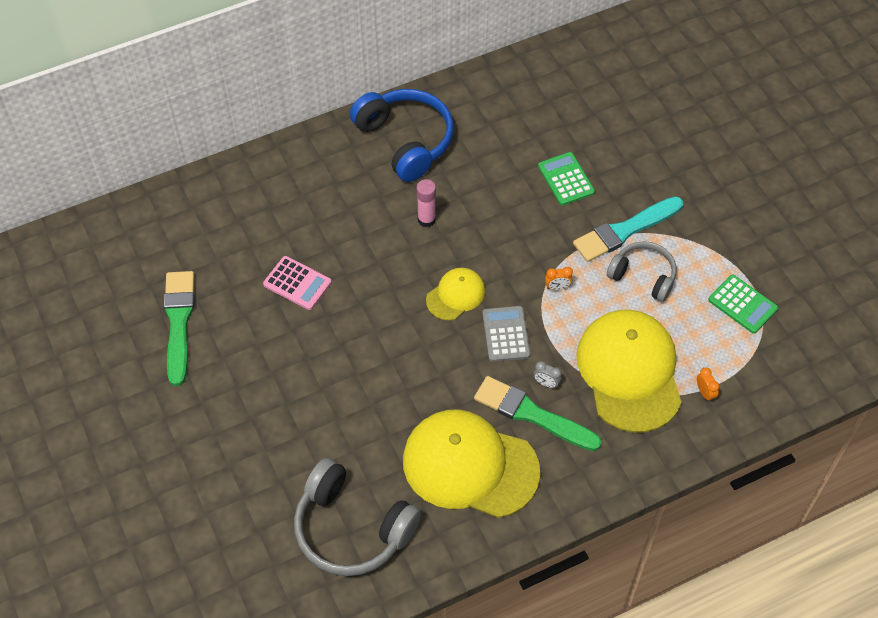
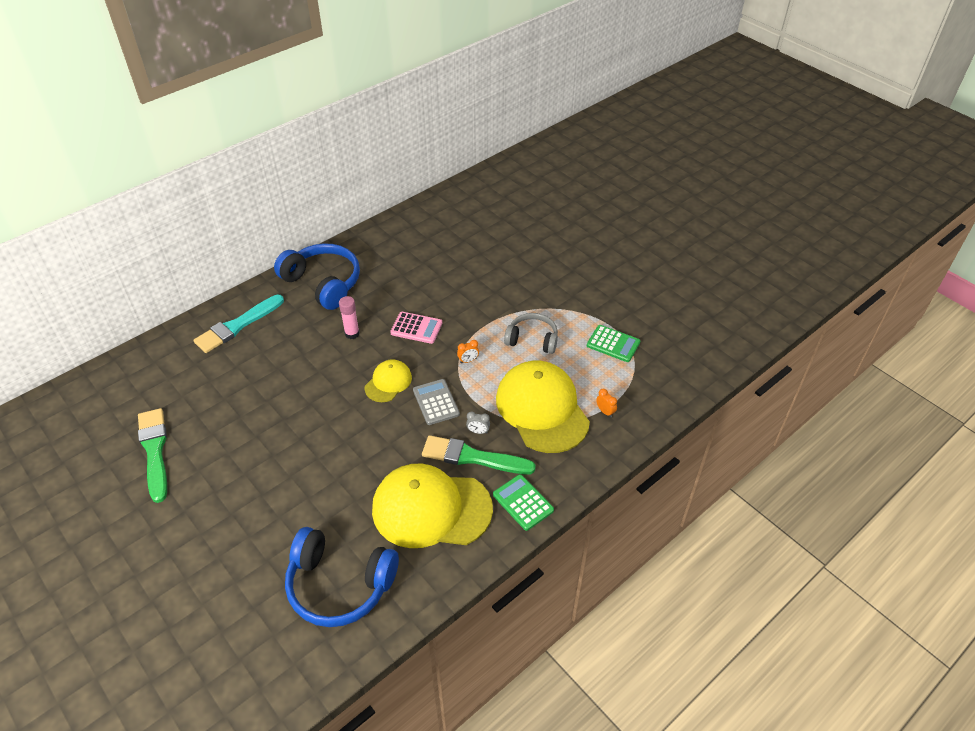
camera: 15 degrees left, 10 degrees down
pink calculator [263,256,332,310] -> pink calculator moved to [390,312,442,344]
grey headphones [294,458,421,576] -> blue headphones [285,527,399,627]
green calculator [538,152,595,206] -> green calculator moved to [493,474,554,531]
turquoise brush [573,196,683,262] -> turquoise brush moved to [193,295,284,353]

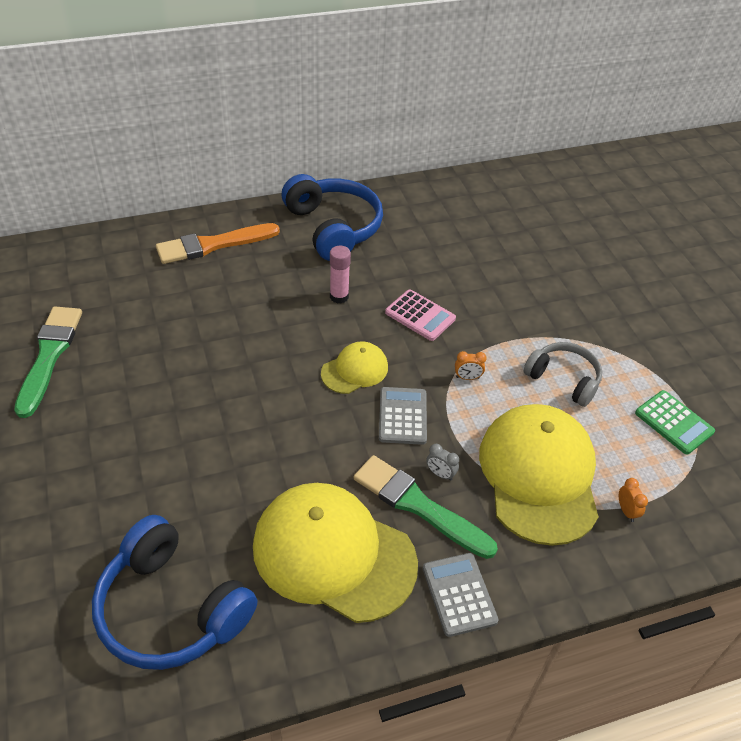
camera: 20 degrees right, 0 degrees up
turquoise brush [193,295,284,353] -> orange brush [156,223,280,264]
green calculator [493,474,554,531] -> grey calculator [423,553,498,637]

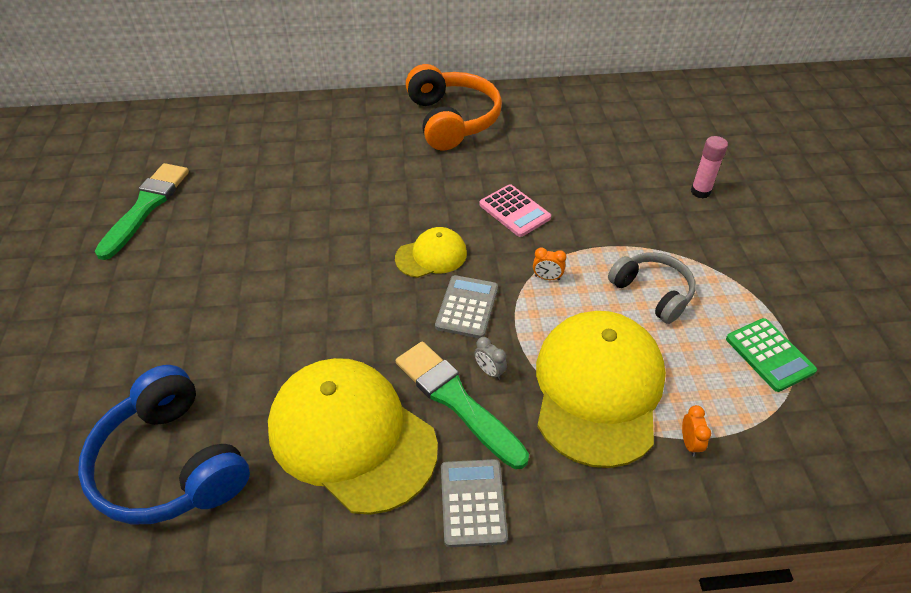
camera: 15 degrees right, 0 degrees up
orange brush [156,223,280,264] -> none
blue headphones [282,174,383,261] -> orange headphones [406,64,502,151]
pink glue stick [330,246,351,304] -> pink glue stick moved to [691,136,728,198]

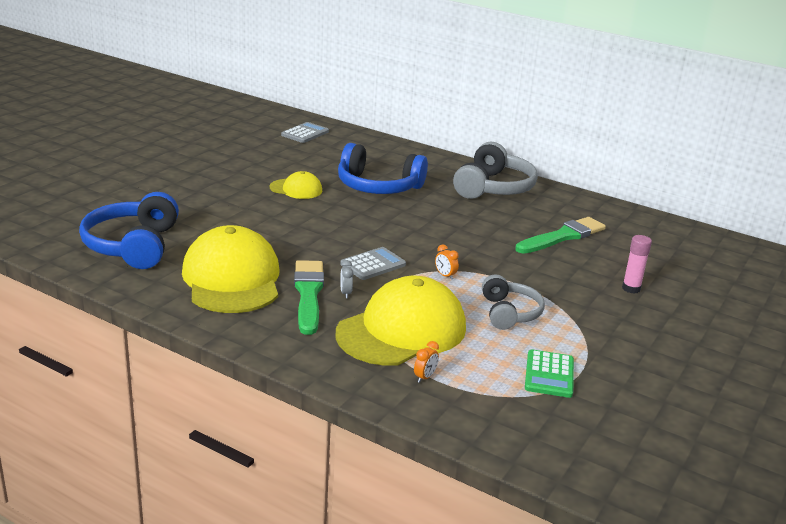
camera: 35 degrees right, 20 degrees down
green brush [95,163,189,260] -> green brush moved to [515,217,606,254]
yellow cap [395,227,467,278] -> yellow cap moved to [270,171,322,199]
orange headphones [406,64,502,151] -> grey headphones [453,142,538,199]
grey calculator [441,459,508,547] -> grey calculator moved to [281,122,329,143]
pink calculator [479,184,551,237] -> none
none -> blue headphones [338,143,428,194]

